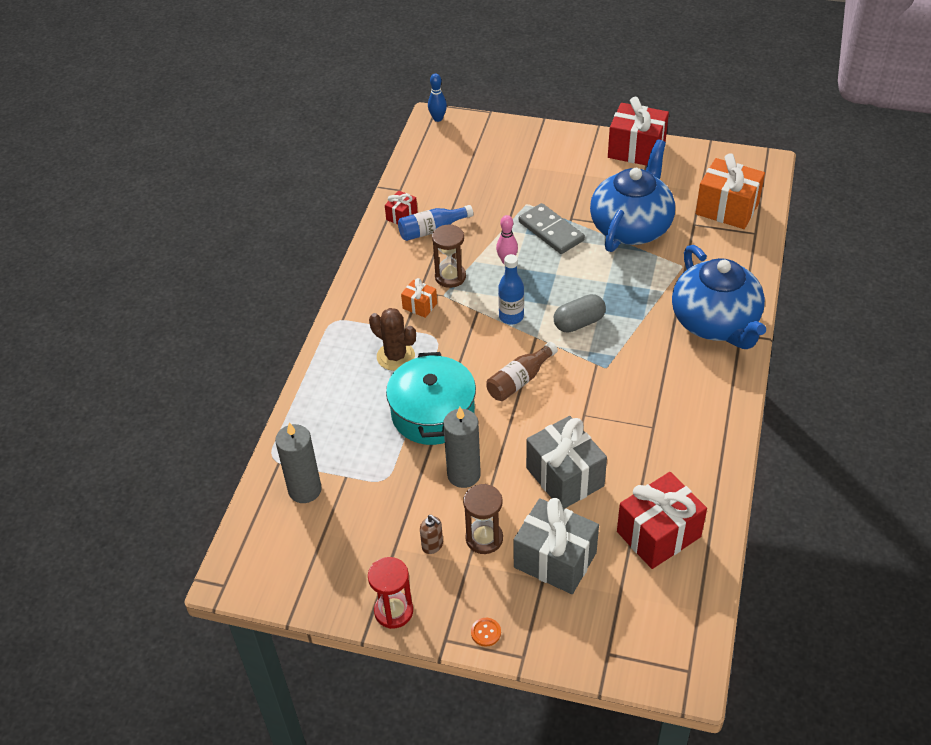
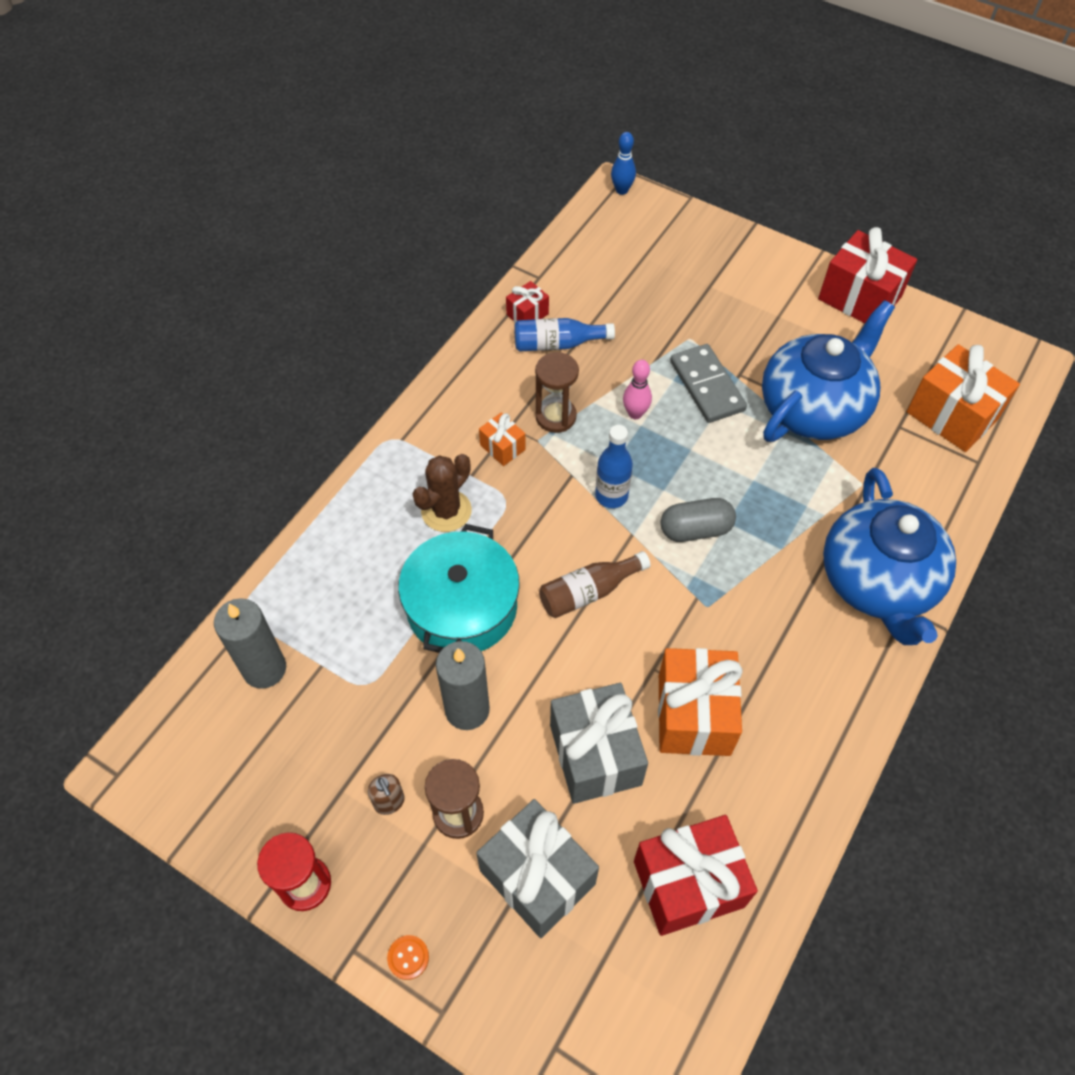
camera: 15 degrees right, 10 degrees up
brown cactus [369,308,416,371] -> brown cactus turned 75 degrees clockwise [412,454,472,532]
none -> orange gift [658,648,743,756]

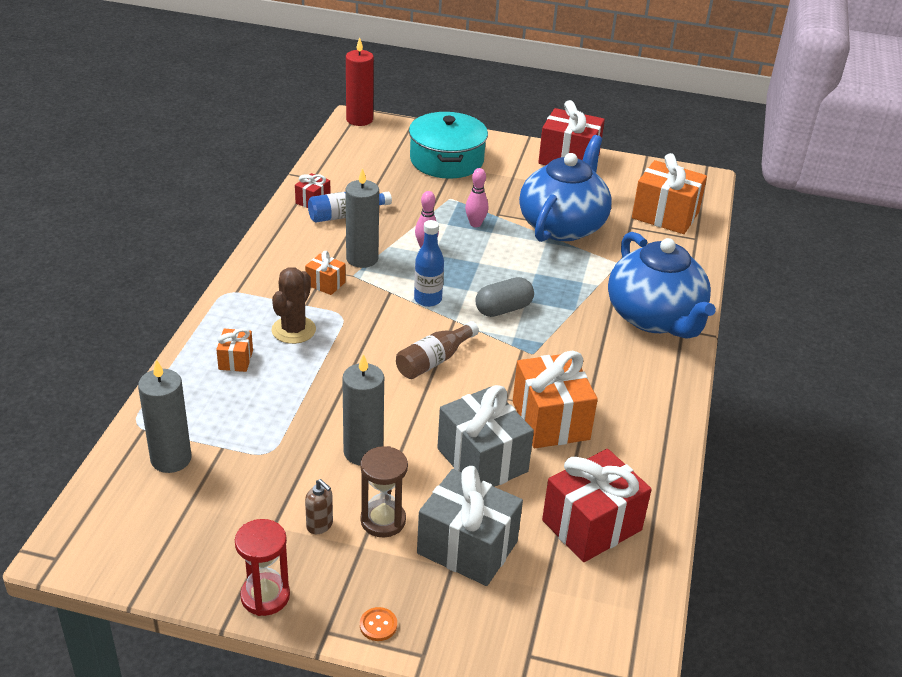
camera: 20 degrees left, 20 degrees down
turquoise pot [398,524,520,653] -> turquoise pot moved to [409,112,488,179]
brown hourglass [535,352,579,433] -> grey candle [346,168,379,268]
blue bowling pin [611,132,636,195] -> red candle [346,37,374,126]
grey domino [670,344,747,423] -> pink bowling pin [465,168,488,227]
none -> orange gift [216,328,253,372]

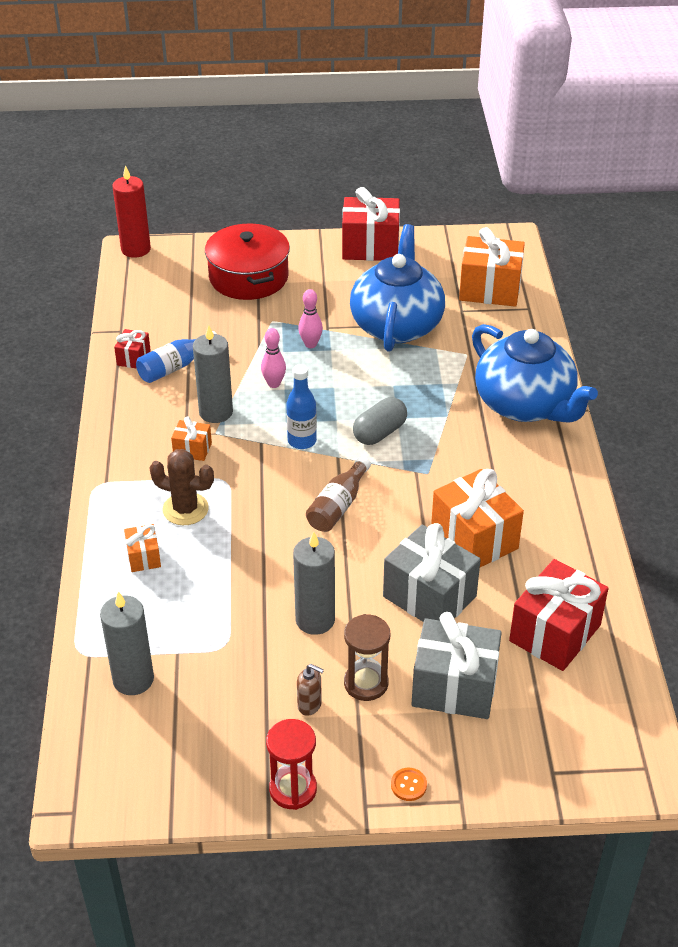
camera: 15 degrees left, 5 degrees up
brown cactus [272,267,316,344] -> brown cactus turned 75 degrees counterclockwise [149,449,214,525]
turquoise pot [409,112,488,179] -> red pot [205,223,290,300]

